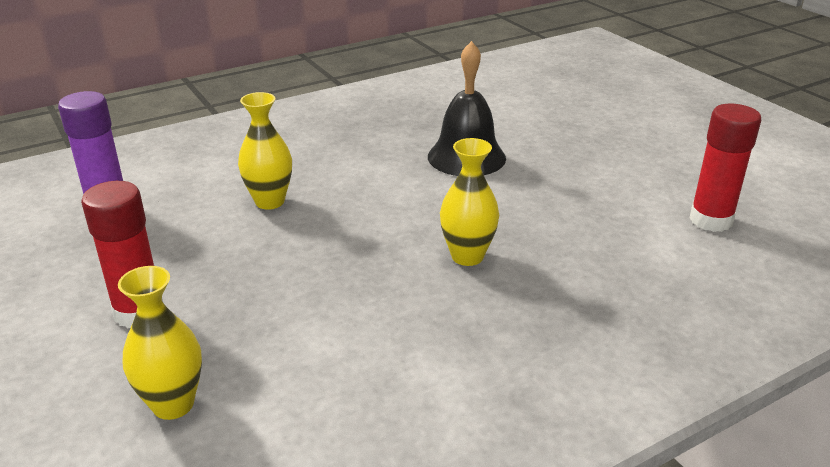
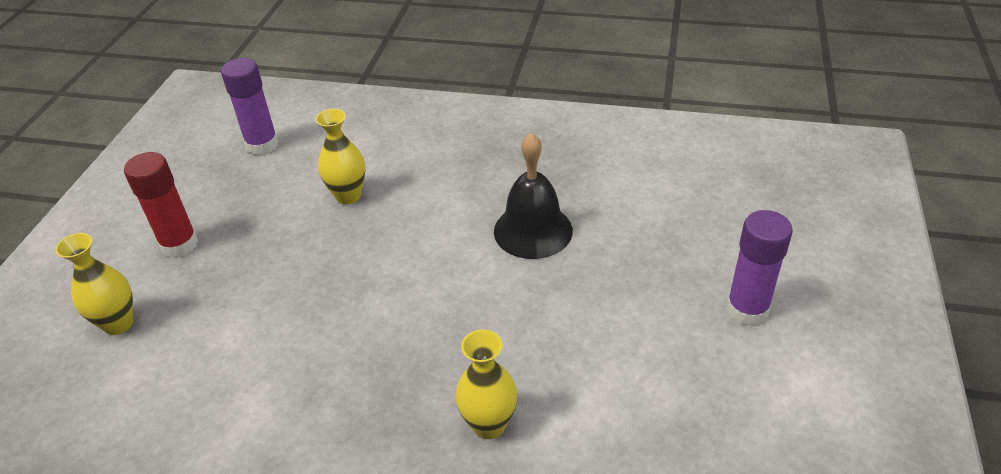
camera: 45 degrees right, 10 degrees up
yellow vase [440,138,499,266] -> yellow vase moved to [455,330,517,439]
red glue stick [689,104,761,232] -> none
none -> purple glue stick [726,210,793,326]

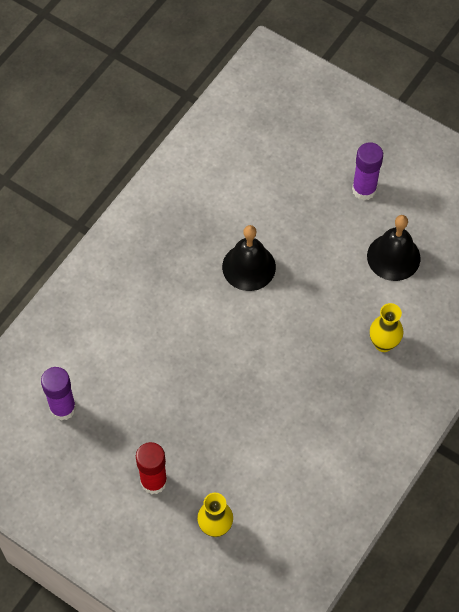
camera: 70 degrees left, 20 degrees up
yellow vase [315,109,365,204] -> none
none -> black bell [367,215,420,281]

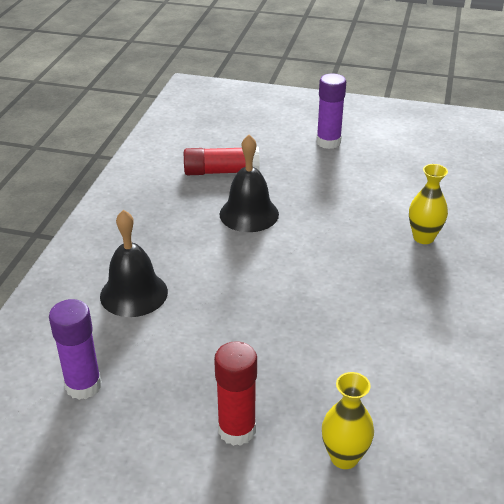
camera: 20 degrees left, 25 degrees down
black bell [367,215,420,281] -> black bell moved to [100,210,168,317]
none -> red glue stick [184,146,260,175]

